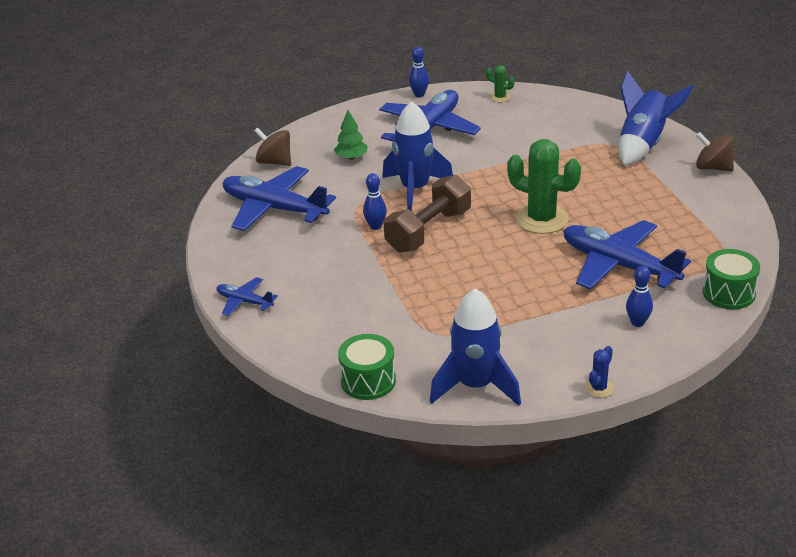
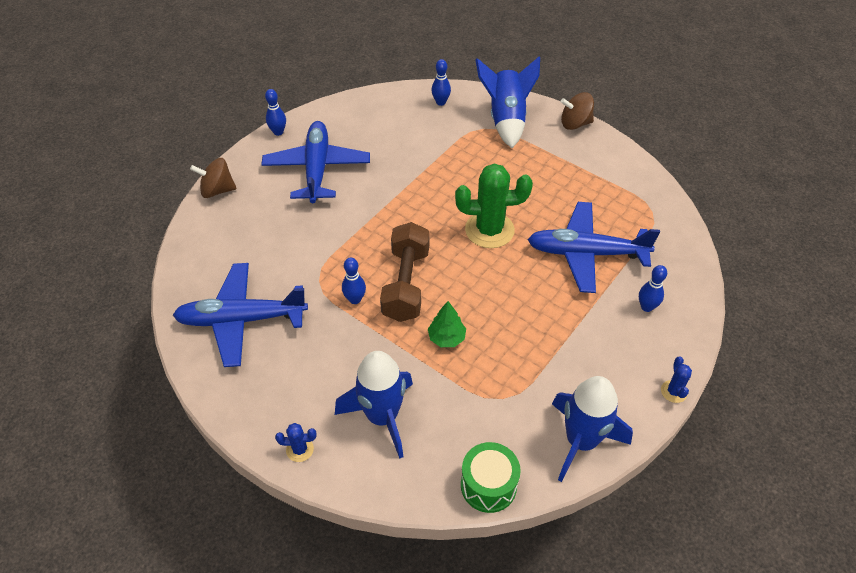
camera: 35 degrees left, 15 degrees up
blue plane [216,277,278,316] -> blue cactus [275,423,316,462]
brown spinning top [254,127,291,166] -> brown spinning top moved to [190,158,237,198]
green tree [334,110,367,160] -> green tree moved to [428,301,466,347]
blue rocket [382,101,453,211] -> blue rocket moved to [335,351,413,459]
green cactus [486,65,515,102] -> none
green drum [703,249,760,310] -> none
none -> blue bowling pin [431,59,451,106]

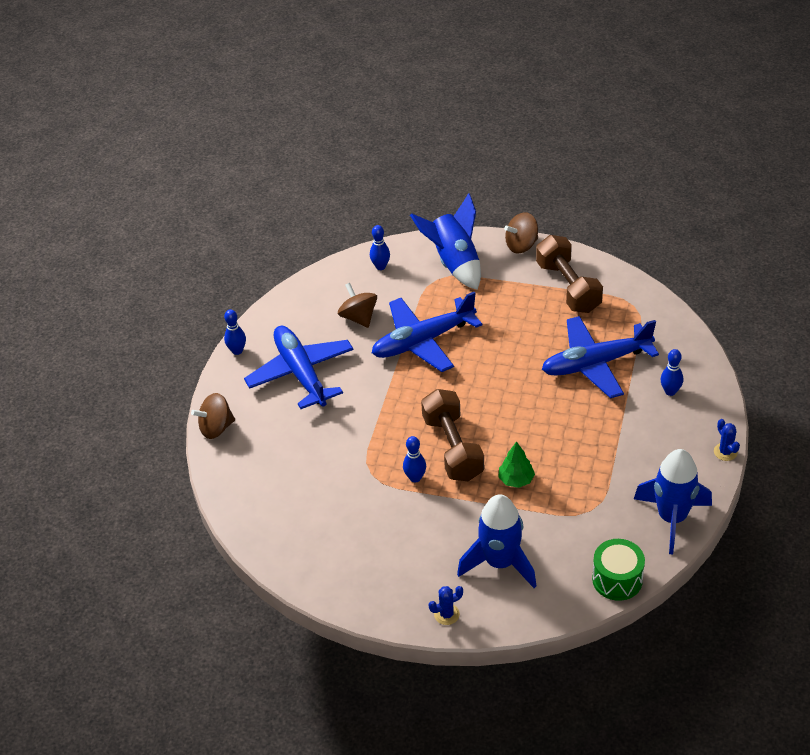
camera: 20 degrees left, 5 degrees down
blue plane [173,263,308,367] -> blue plane moved to [372,292,482,372]
green cactus [455,164,533,248] -> none
none -> brown spinning top [338,283,377,328]
none -> brown dumbbell [536,235,603,313]

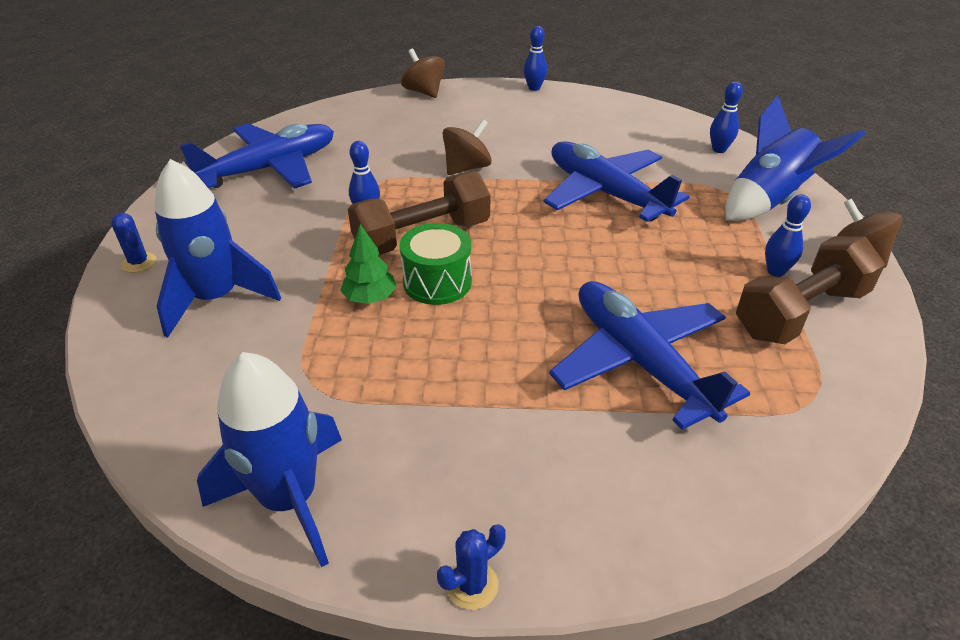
camera: 75 degrees right, 5 degrees down
blue plane [244,325,354,409] -> blue plane moved to [179,123,334,189]
brown spinning top [338,283,377,328] -> brown spinning top moved to [442,119,492,175]
green drum [592,539,645,601] -> green drum moved to [399,223,472,305]
blue bowling pin [660,349,683,396] -> blue bowling pin moved to [765,194,811,277]

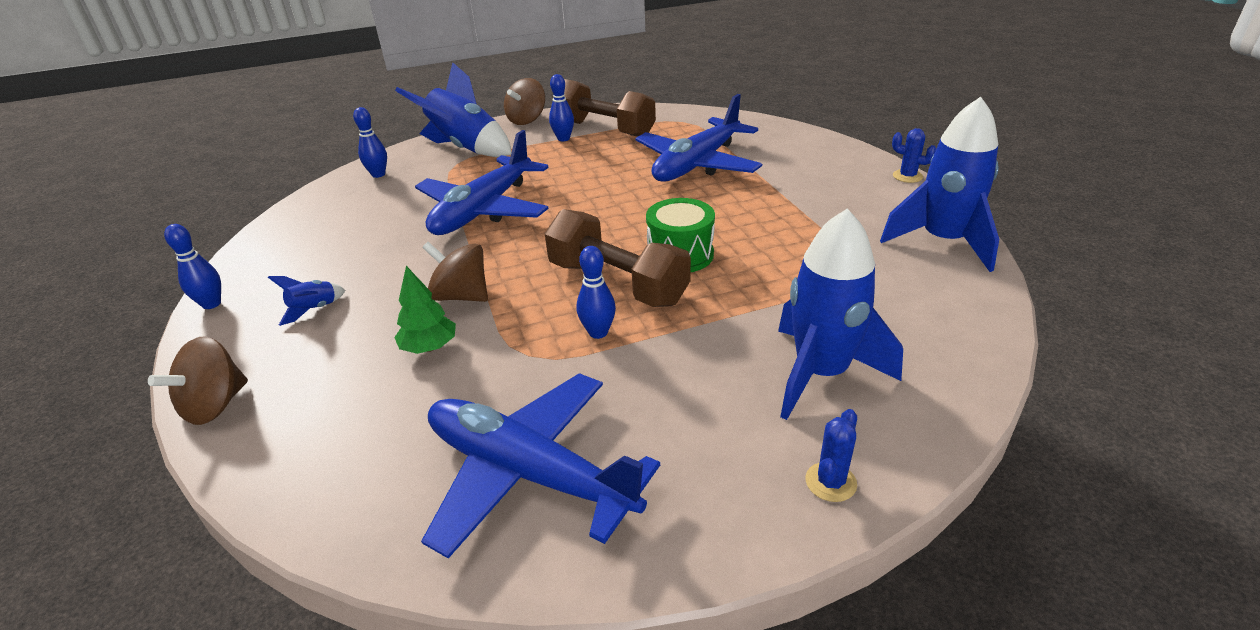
camera: 110 degrees left, 5 degrees down
green tree [340,224,397,304] -> green tree moved to [394,266,456,354]
none -> blue rocket [268,276,346,326]

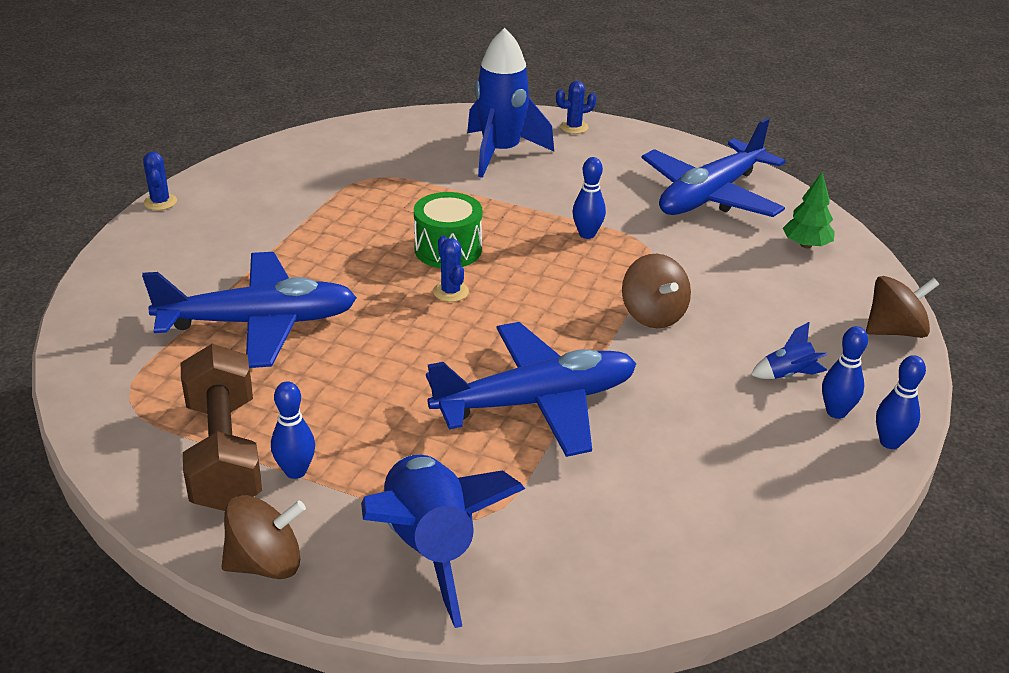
camera: 140 degrees left, 0 degrees up
blue bowling pin [353,107,387,178] -> blue bowling pin moved to [822,326,868,419]
green tree [394,266,456,354] -> green tree moved to [783,172,835,248]
blue plane [421,373,660,559] -> blue plane turned 60 degrees clockwise [641,118,785,217]
brown dumbbell [545,209,691,307] -> none
blue rocket [880,97,999,272] -> none
none -> blue cactus [433,236,469,302]

